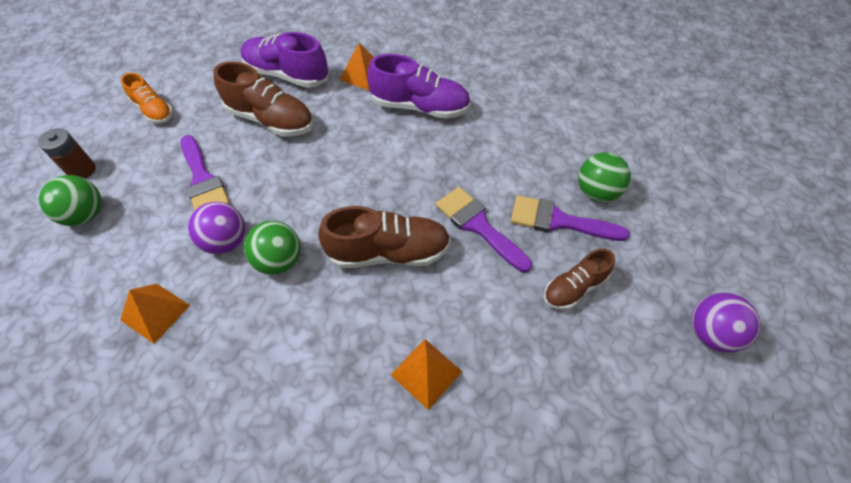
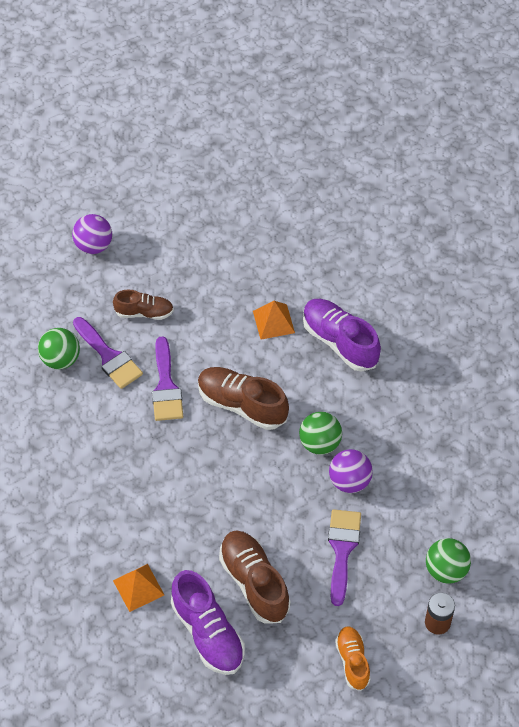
camera: 145 degrees left, 0 degrees up
orange pyramid [120,284,190,344] -> none
purple shoe [367,54,471,119] -> purple shoe moved to [303,299,381,372]

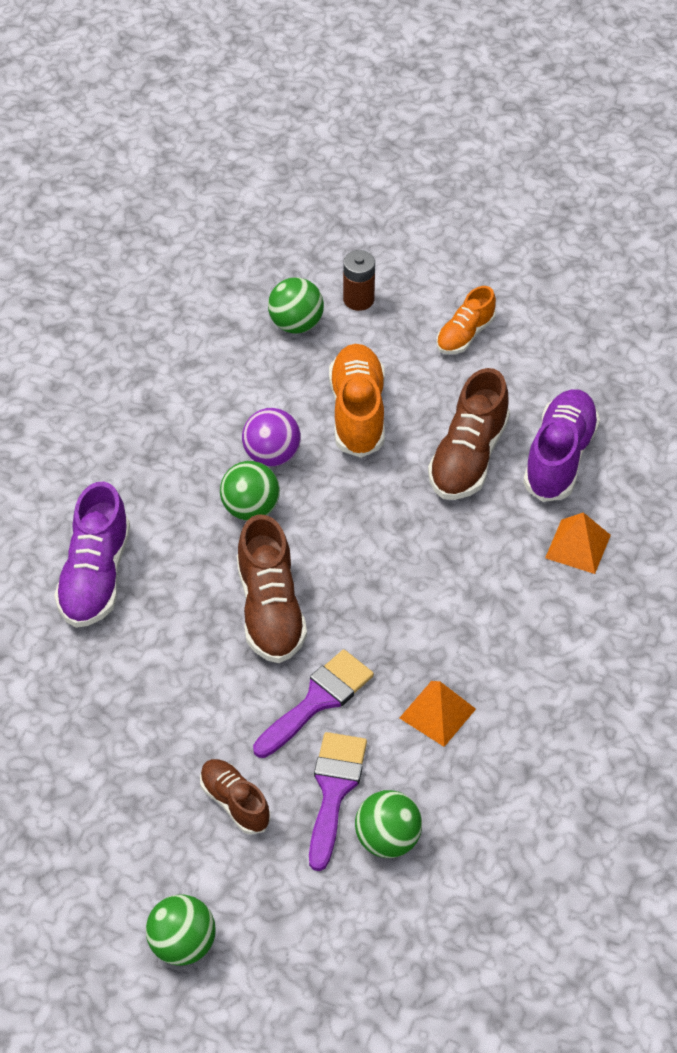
camera: 130 degrees left, 5 degrees down
purple ball [72,214,112,254] -> green ball [146,894,216,966]
orange pyramid [253,301,295,340] -> orange pyramid moved to [400,681,476,747]
purple brush [328,509,361,606] -> orange shoe [329,344,385,458]

